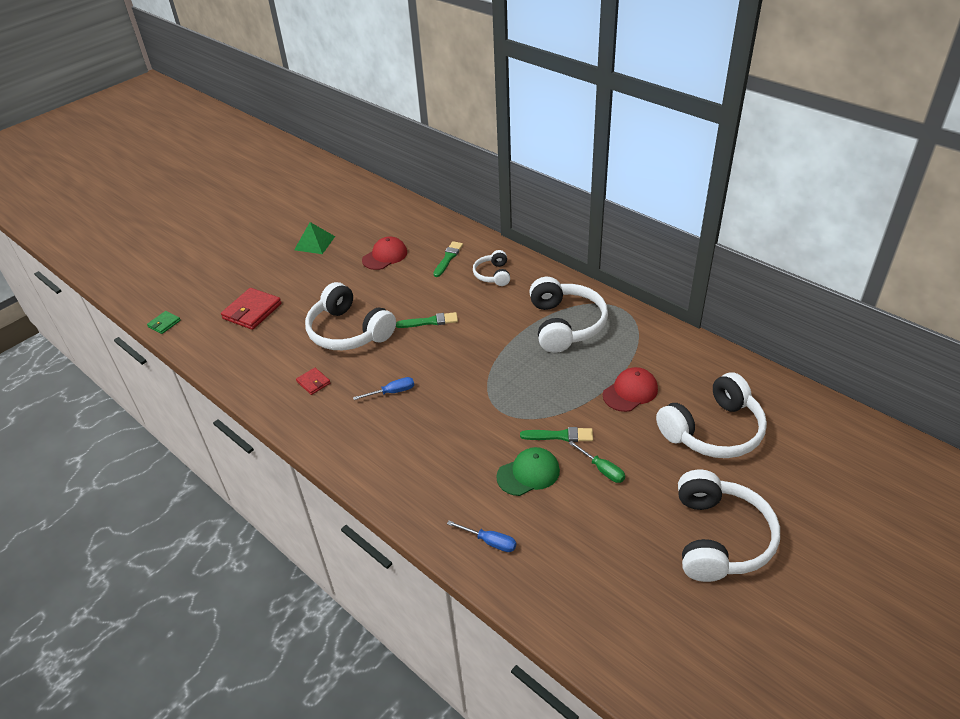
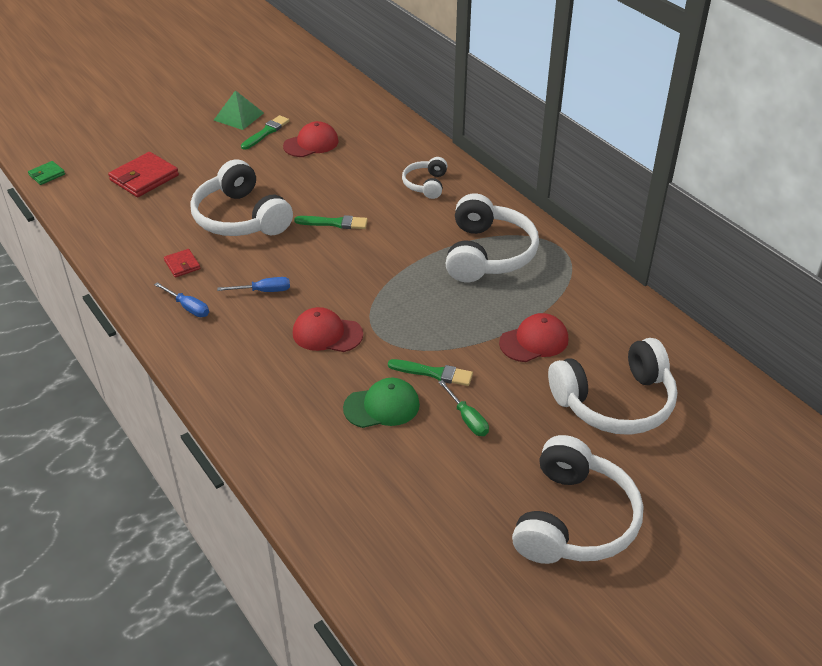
camera: 10 degrees right, 0 degrees up
green brush [433,241,463,277] -> green brush moved to [241,115,290,150]
blue screwdriver [447,521,516,552] -> blue screwdriver moved to [154,282,209,317]
none -> red cap [293,307,363,352]

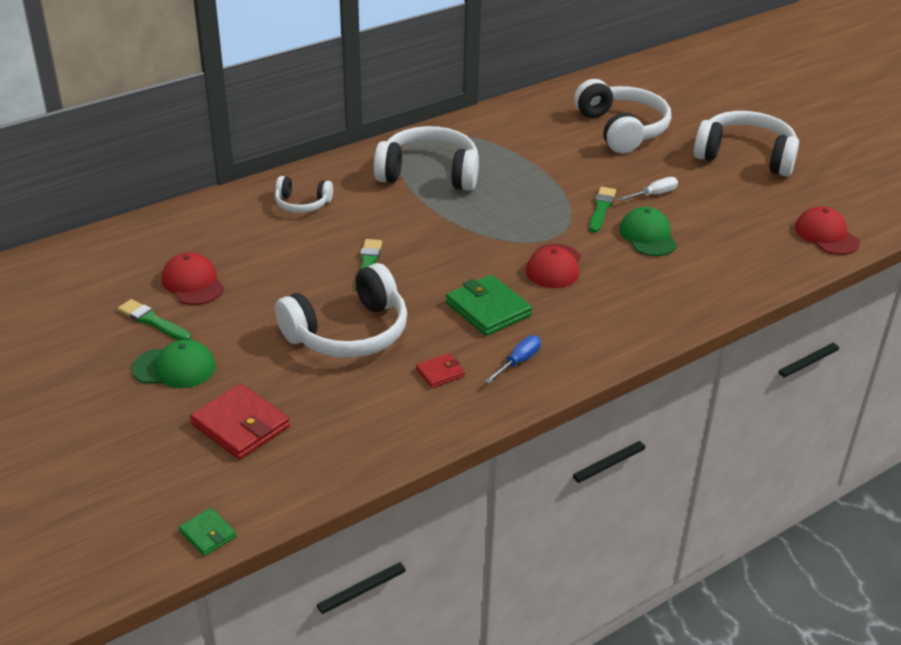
camera: 90 degrees left, 5 degrees down
green pyramid [214,90,264,130] -> none
blue screwdriver [217,277,290,292] -> green wallet [446,275,532,336]
green screwdriver [438,380,489,436] -> white screwdriver [618,177,678,201]
red cap [499,313,568,362] -> red cap moved to [795,206,860,255]
none -> green cap [132,339,216,388]

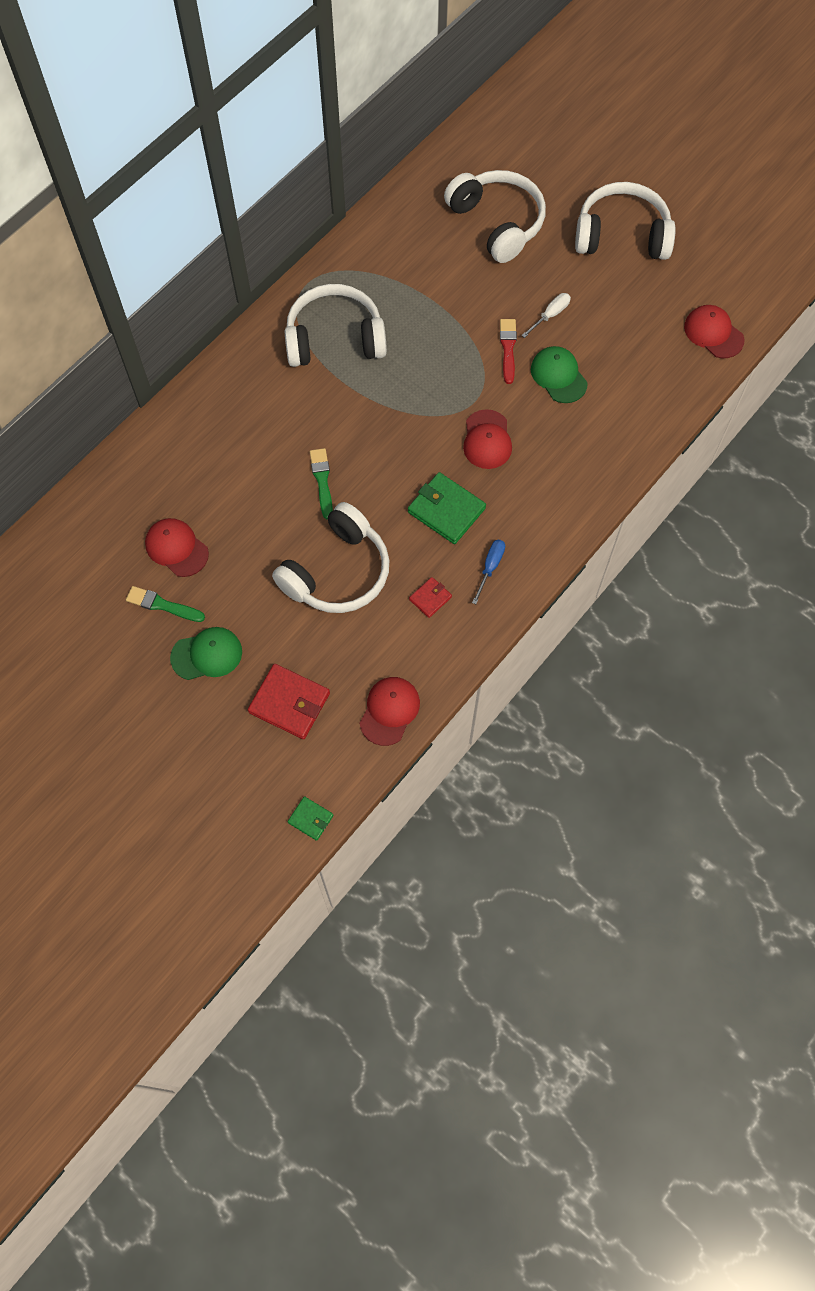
camera: 15 degrees left, 30 degrees up
white headphones [275,176,333,213] -> none
green brush [589,187,616,233] -> red brush [500,319,517,384]
none -> red cap [360,677,420,746]

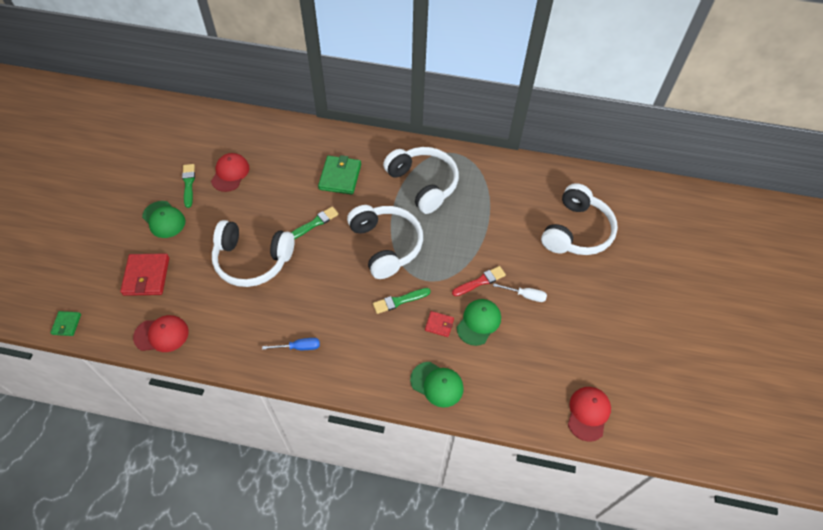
camera: 60 degrees right, 10 degrees down
green wallet [408,472,486,544] -> green wallet moved to [318,155,361,195]
red wallet [409,577,452,618] -> red wallet moved to [425,311,454,337]
red cap [463,409,512,469] -> green brush [373,288,431,314]
white headphones [575,182,676,260] -> white headphones moved to [347,205,423,279]
none -> green cap [410,362,464,407]

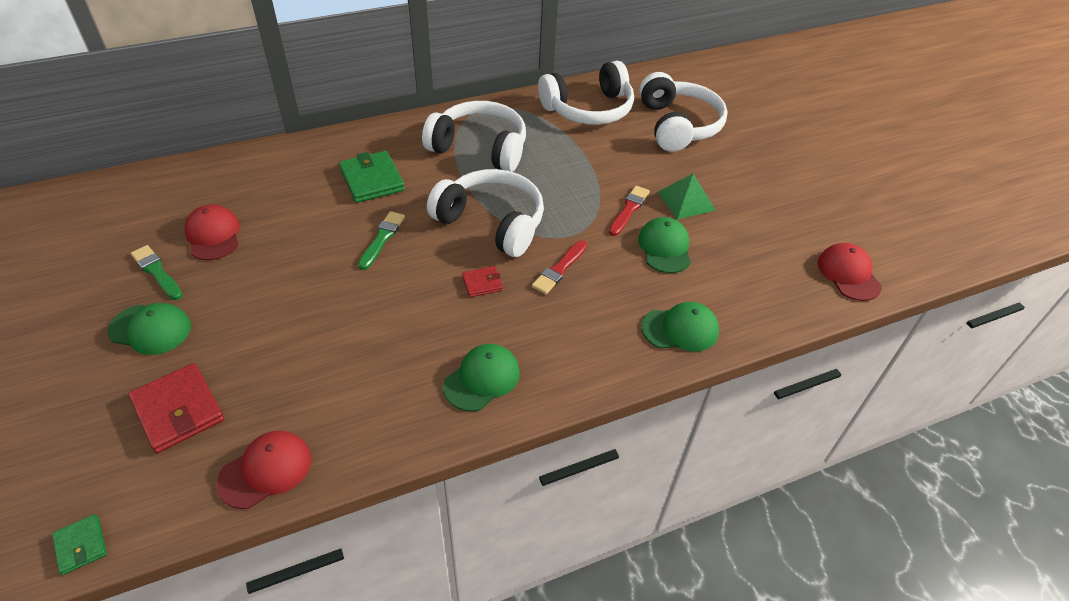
camera: 35 degrees left, 10 degrees down
white headphones [212,220,294,287] -> white headphones moved to [538,61,634,125]
blue screwdriver [262,338,320,350] -> green cap [443,344,520,411]
green brush [373,288,431,314] -> red brush [532,240,587,294]
red wallet [425,311,454,337] -> red wallet moved to [462,266,503,297]
white screwdriver [493,283,547,302] -> green pyramid [657,173,716,219]

